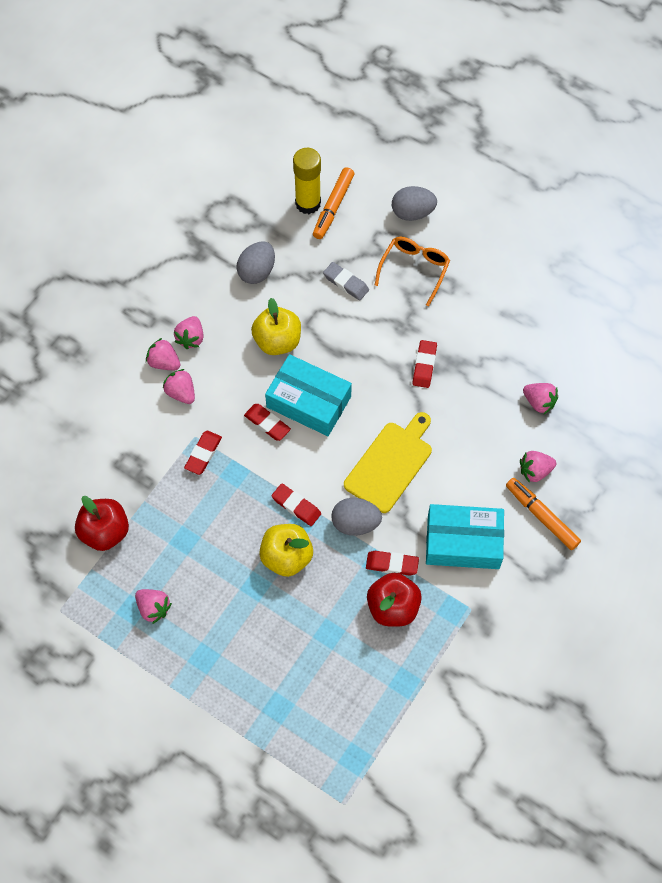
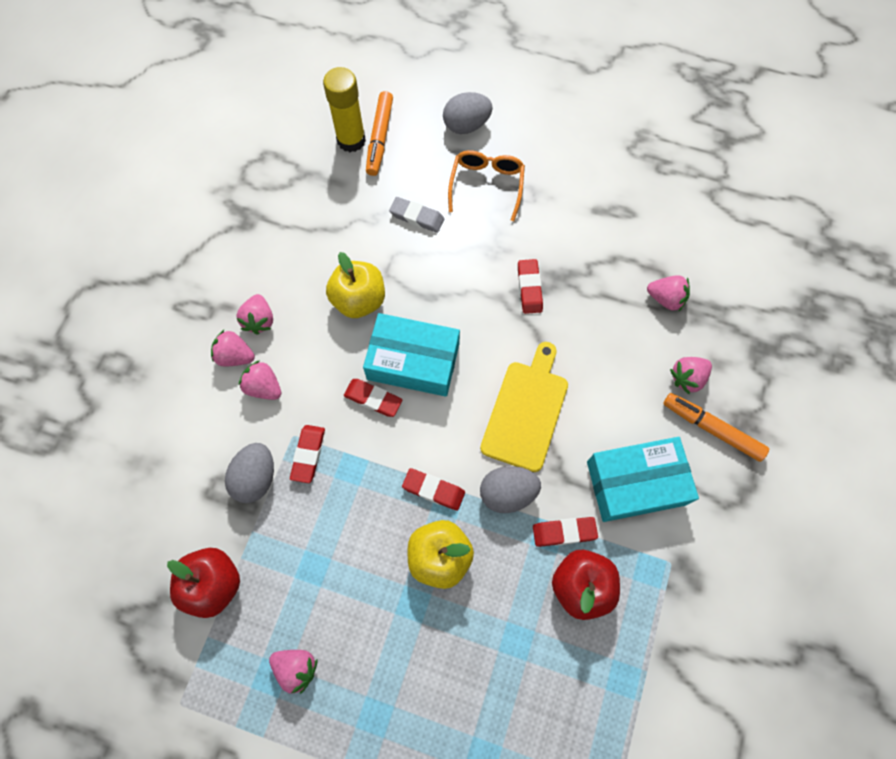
camera: 15 degrees left, 5 degrees up
grey egg [236,241,275,284] -> grey egg moved to [225,443,274,503]

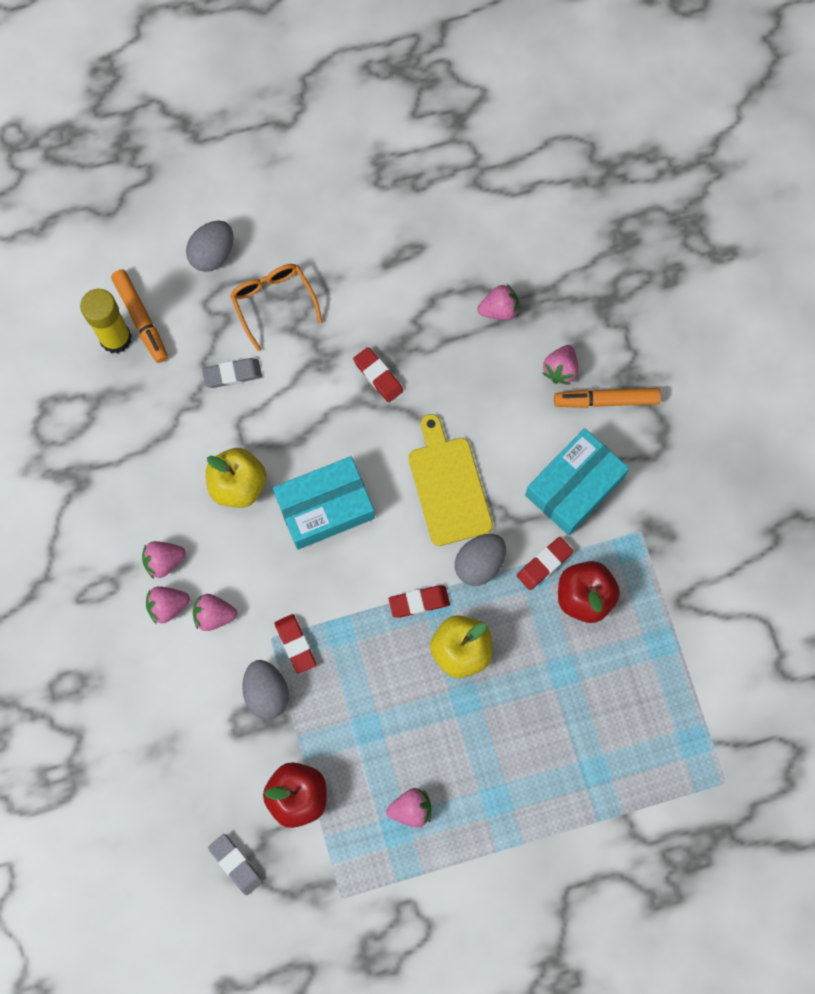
camera: 35 degrees left, 5 degrees up
pink strawberry [236,294,273,335] -> pink strawberry turned 105 degrees clockwise [142,541,186,579]
red eraser [344,379,403,417] -> none
none -> grey eraser [208,834,263,895]

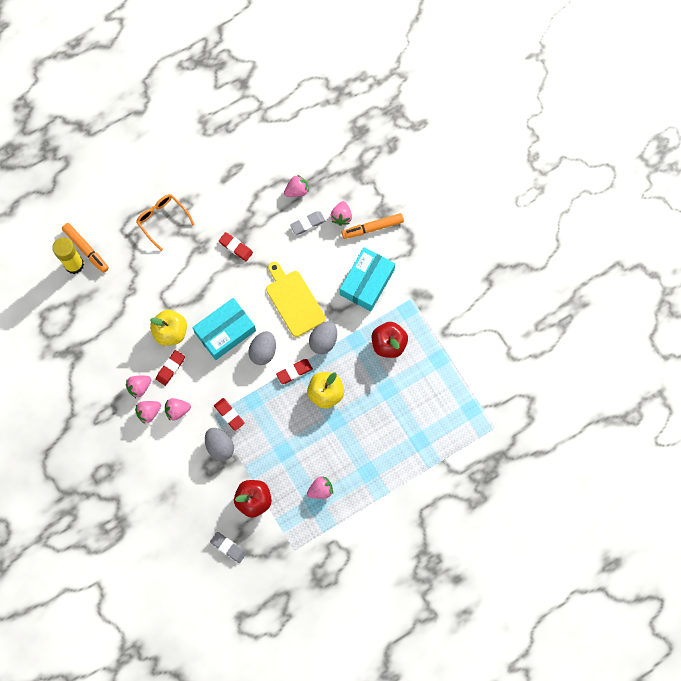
camera: 15 degrees left, 0 degrees up
grey egg [186,221,233,272] -> grey egg moved to [248,331,276,365]
grey eraser [202,358,262,388] -> grey eraser moved to [290,211,325,235]
red eraser [517,537,573,590] -> red eraser moved to [156,350,185,386]

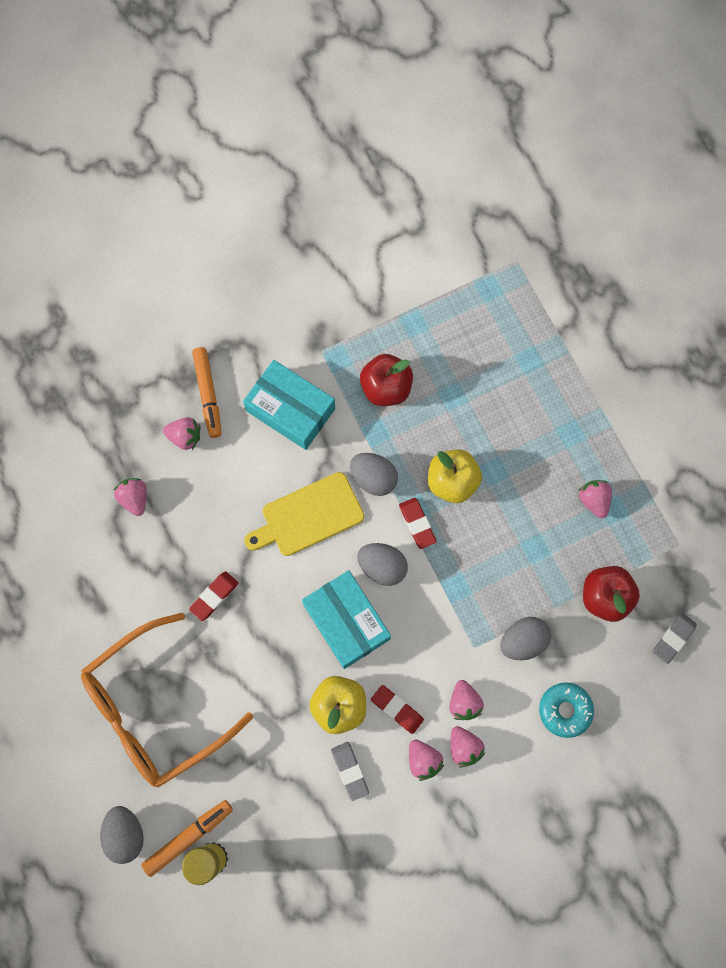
camera: 85 degrees left, 0 degrees up
orange glasses [136,194,195,251] -> orange glasses [81,613,253,787], size x1.91
red eraser [214,398,245,431] -> none
grey eraser [290,211,325,235] -> grey eraser moved to [331,742,369,801]
none -> grey egg [100,806,144,864]
none -> turquoise donut [539,682,594,738]

